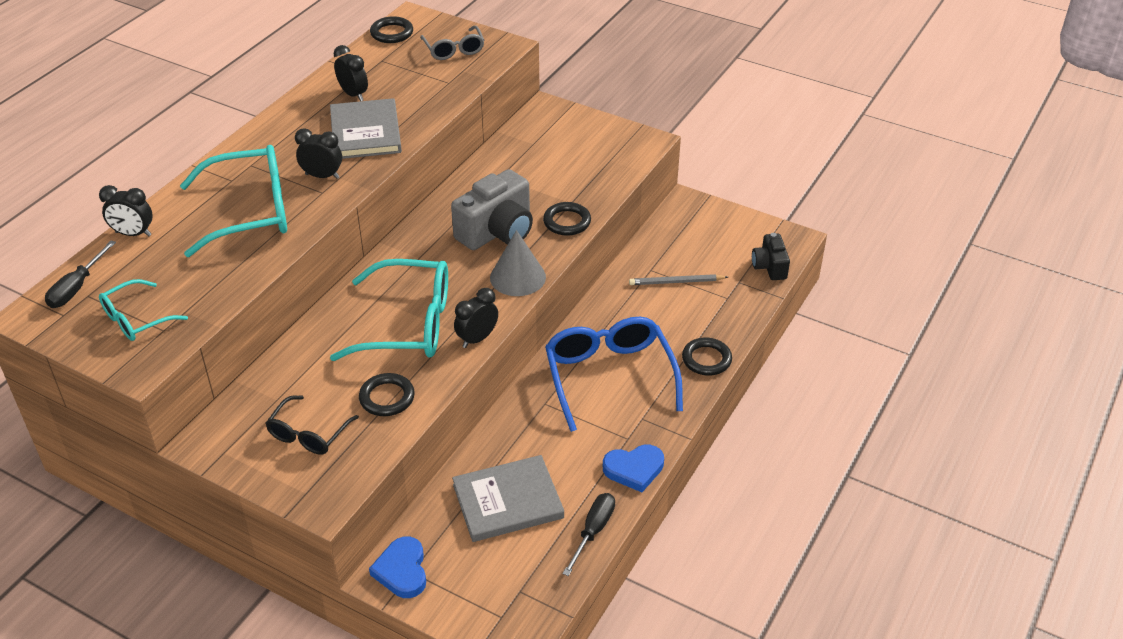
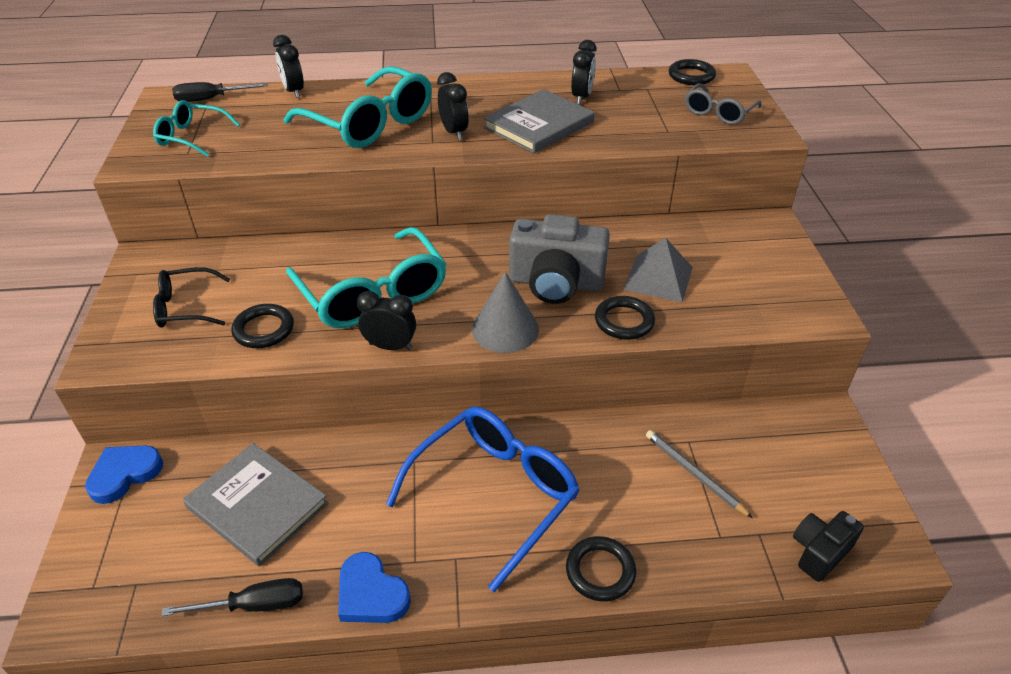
camera: 55 degrees right, 0 degrees up
none -> grey pyramid [624,238,693,303]

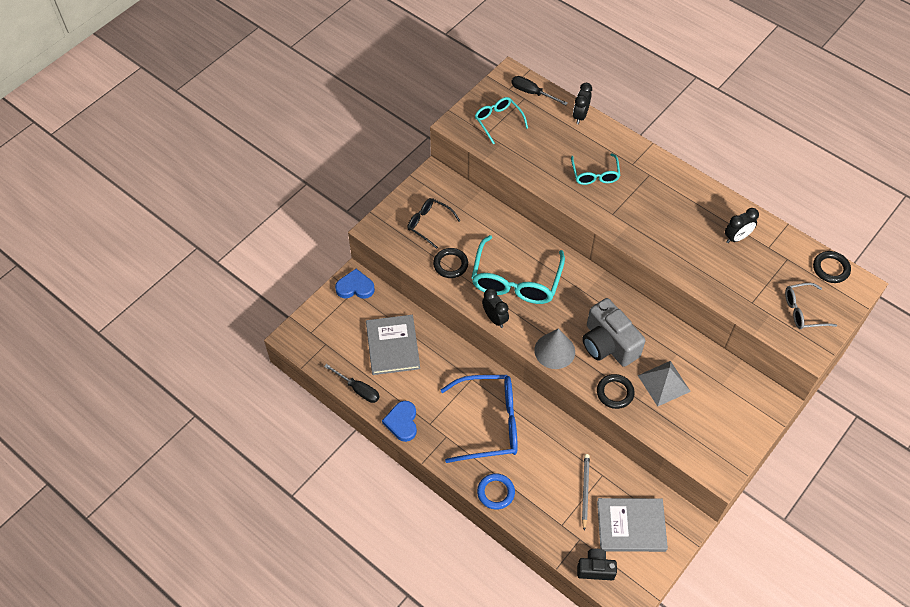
camera: 45 degrees right, 15 degrees up
turquoise glasses [284,66,432,148] -> turquoise glasses [571,153,620,185], size x0.55
black clock [437,72,469,140] -> none
grey book [483,89,595,153] -> grey book moved to [597,498,668,552]
black ring [566,536,636,602] -> blue ring [477,473,515,510]

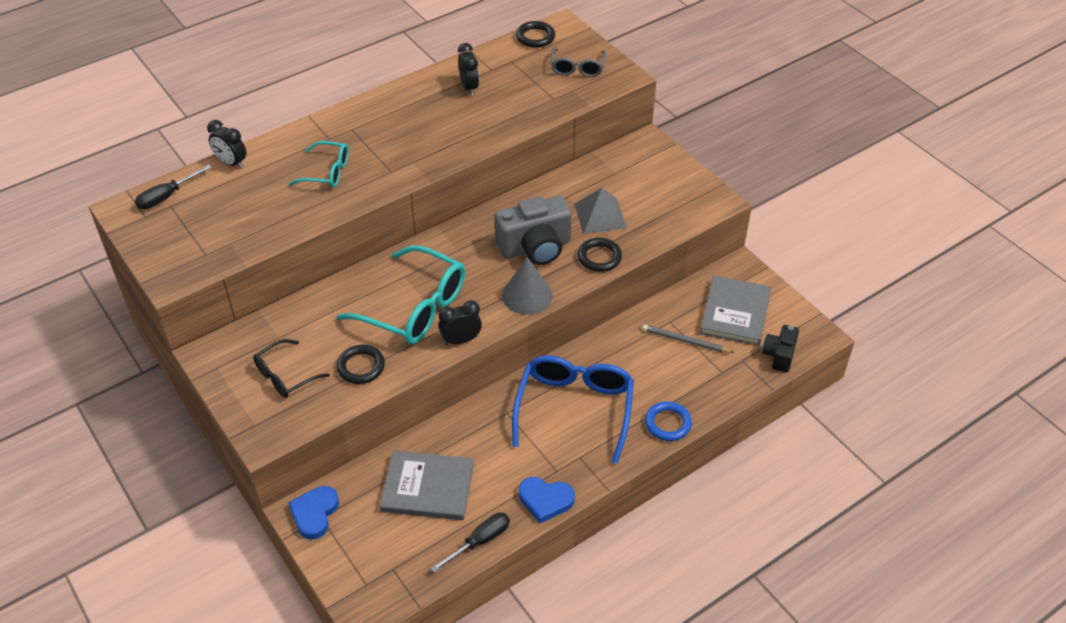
camera: 75 degrees left, 10 degrees down
turquoise glasses [475,97,528,144] -> none

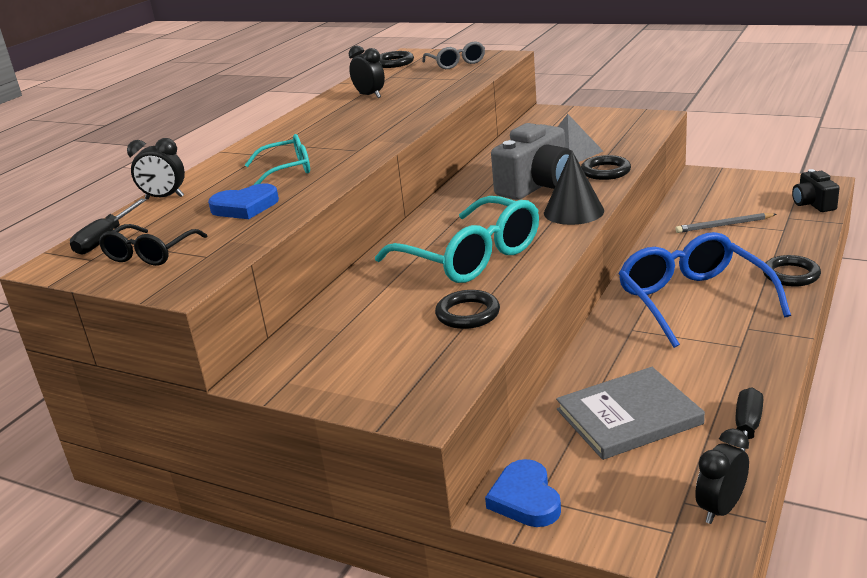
camera: 25 degrees left, 20 degrees down
black glasses [253,339,330,398] -> black glasses moved to [99,224,207,266]
turquoise glasses [337,245,465,344] -> turquoise glasses turned 45 degrees clockwise [375,196,539,283]
black clock [439,300,482,345] -> black clock moved to [695,428,749,524]
grey cone [502,257,553,315] -> black cone [544,150,604,225]
blue heart [519,477,575,523] -> blue heart moved to [208,183,279,219]
blue ring [645,401,692,441] -> black ring [763,255,821,287]
grey book [700,275,771,346] -> none

